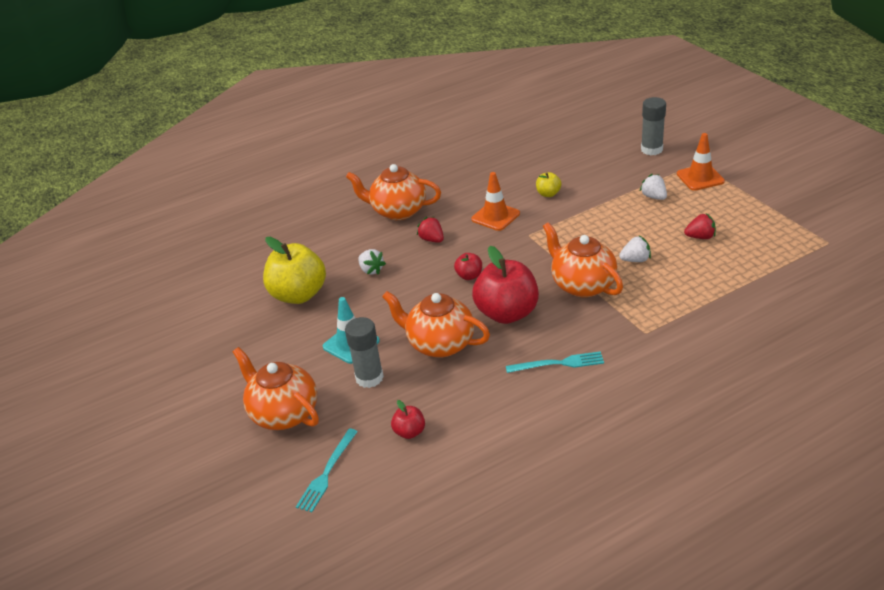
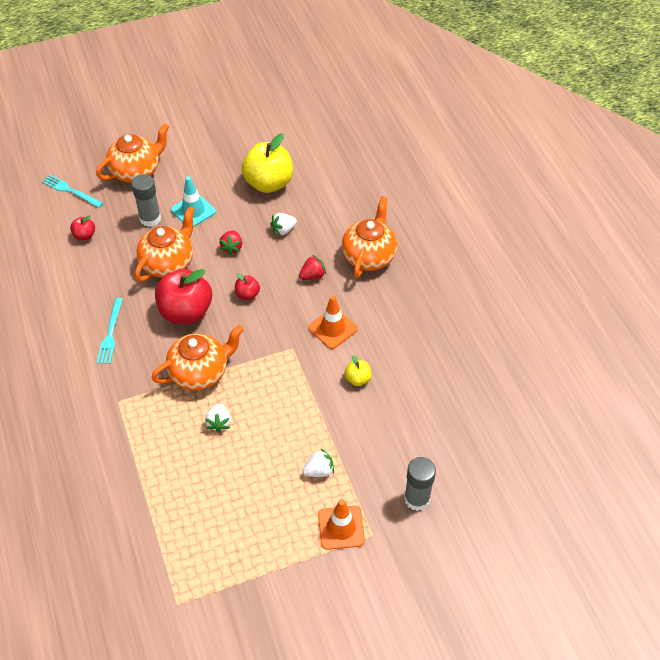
camera: 95 degrees right, 15 degrees up
red strawberry [684,213,716,239] -> red strawberry moved to [219,231,242,255]

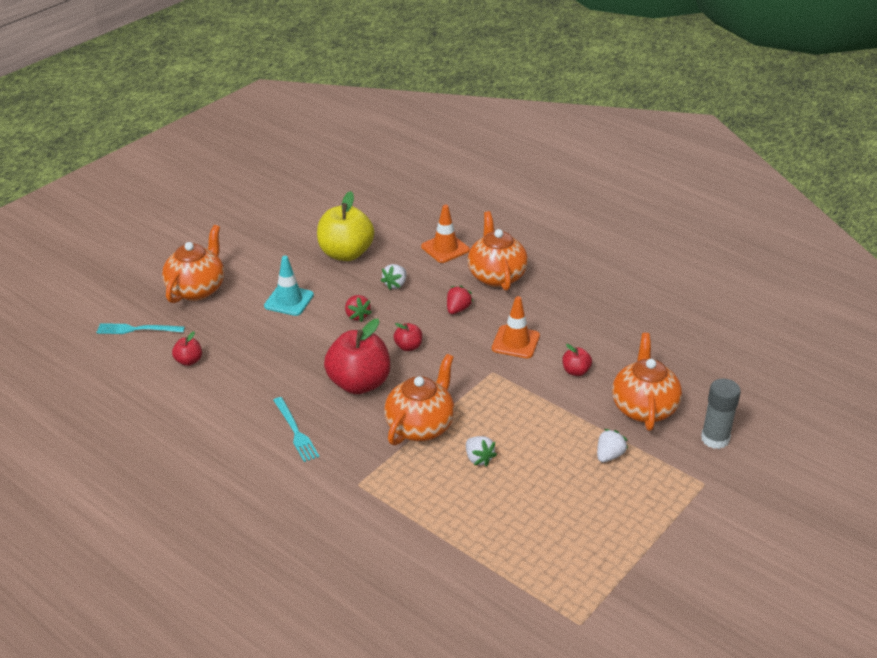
camera: 30 degrees left, 15 degrees down
grey glue stick [131,174,161,227] -> none
orange teapot [135,206,195,282] -> orange teapot moved to [612,333,682,431]
orange traffic cone [318,499,365,550] -> orange traffic cone moved to [421,205,470,263]
yellow apple [344,355,372,386] -> red apple [562,344,592,376]

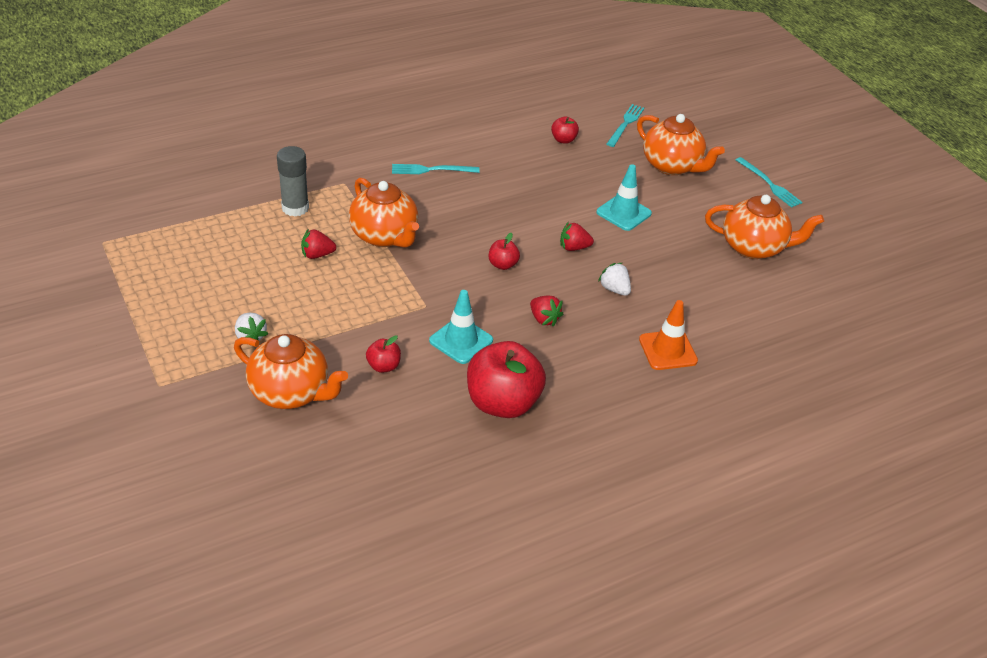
camera: 110 degrees right, 5 degrees up
yellow apple [317,191,374,261] -> none
red apple [324,319,390,394] -> red apple moved to [467,341,546,418]
white strawberry [466,436,497,467] -> red strawberry [301,230,336,259]
orange teapot [468,211,528,291] -> orange teapot moved to [705,195,824,259]
orange traffic cone [492,296,540,358] -> turquoise traffic cone [429,290,493,364]
grey glue stick [701,379,741,449] -> grey glue stick moved to [277,146,309,217]
none -> turquoise fork [736,157,802,208]

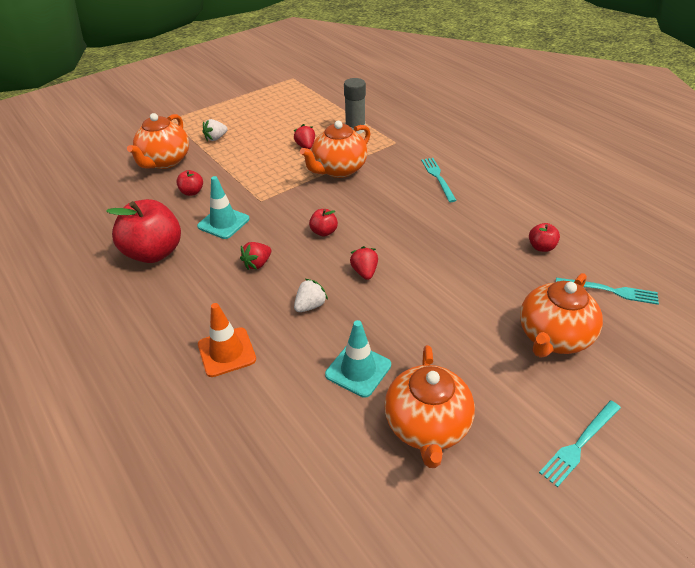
camera: 85 degrees right, 0 degrees up
turquoise traffic cone [596,164,652,231] -> turquoise traffic cone moved to [325,320,391,398]

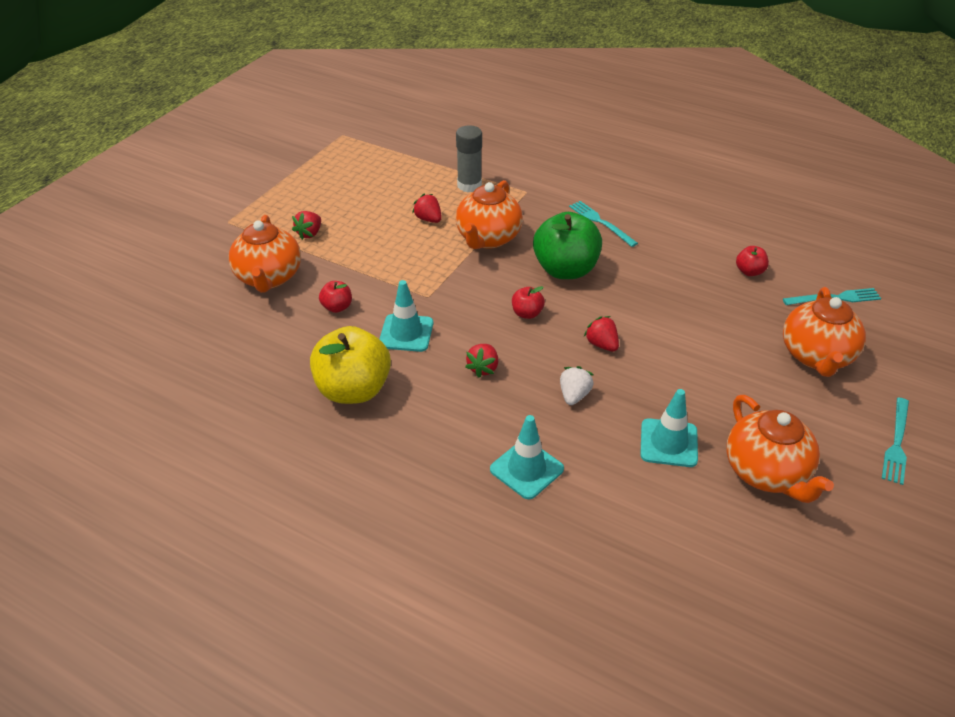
camera: 25 degrees left, 0 degrees up
red apple [106,199,181,263] -> yellow apple [310,326,391,404]
orange traffic cone [198,303,256,377] -> turquoise traffic cone [490,415,564,499]
white strawberry [202,119,228,141] -> red strawberry [292,211,321,240]
none -> green apple [533,212,602,279]

